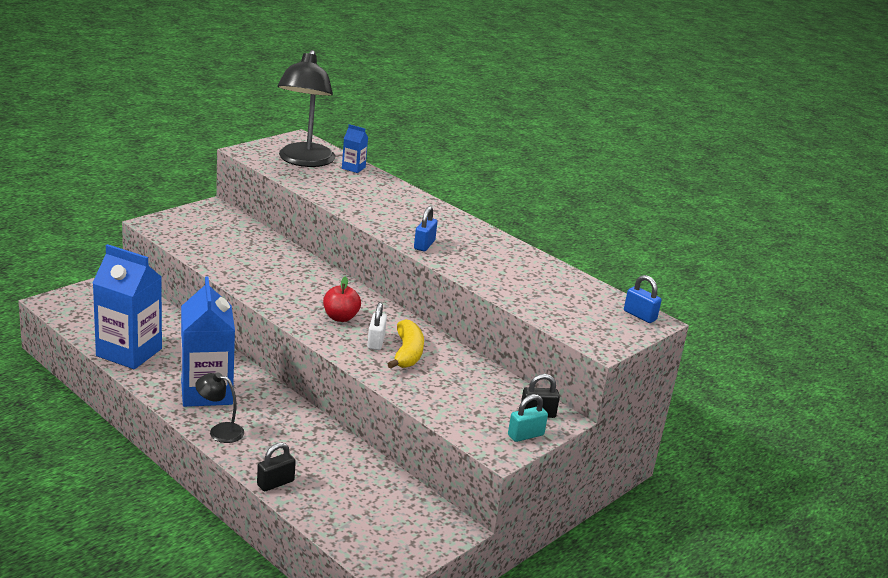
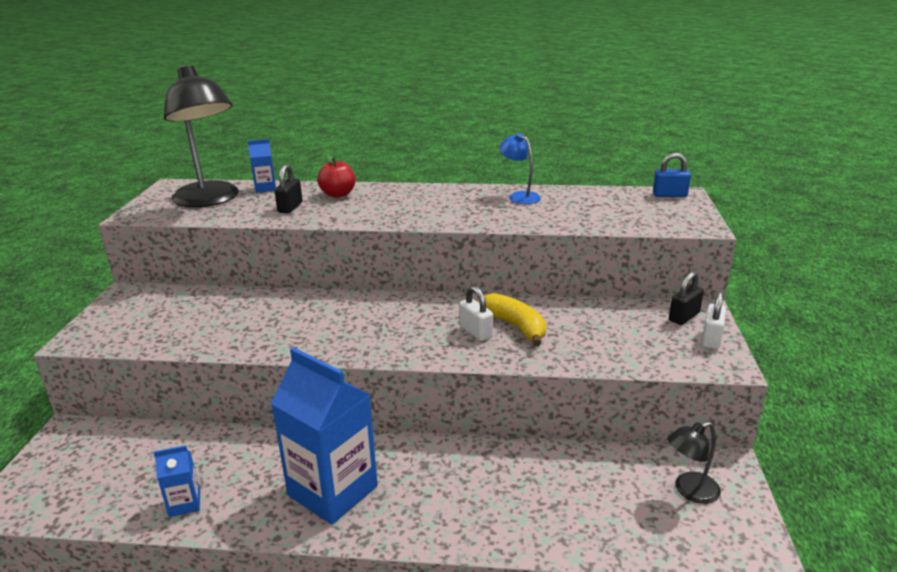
camera: 35 degrees left, 0 degrees up
blue carton [93,244,162,369] -> blue carton [154,445,200,517], size x0.45
black lamp [195,372,244,443] -> black lamp moved to [668,422,721,504]
black padlock [257,442,296,491] -> black padlock moved to [275,164,303,213]
red apple [323,276,361,322] -> red apple moved to [317,154,355,198]
blue padlock [414,206,437,251] -> none
turquoise padlock [508,394,548,442] -> white padlock [702,291,726,349]
none -> blue lamp [499,133,541,204]

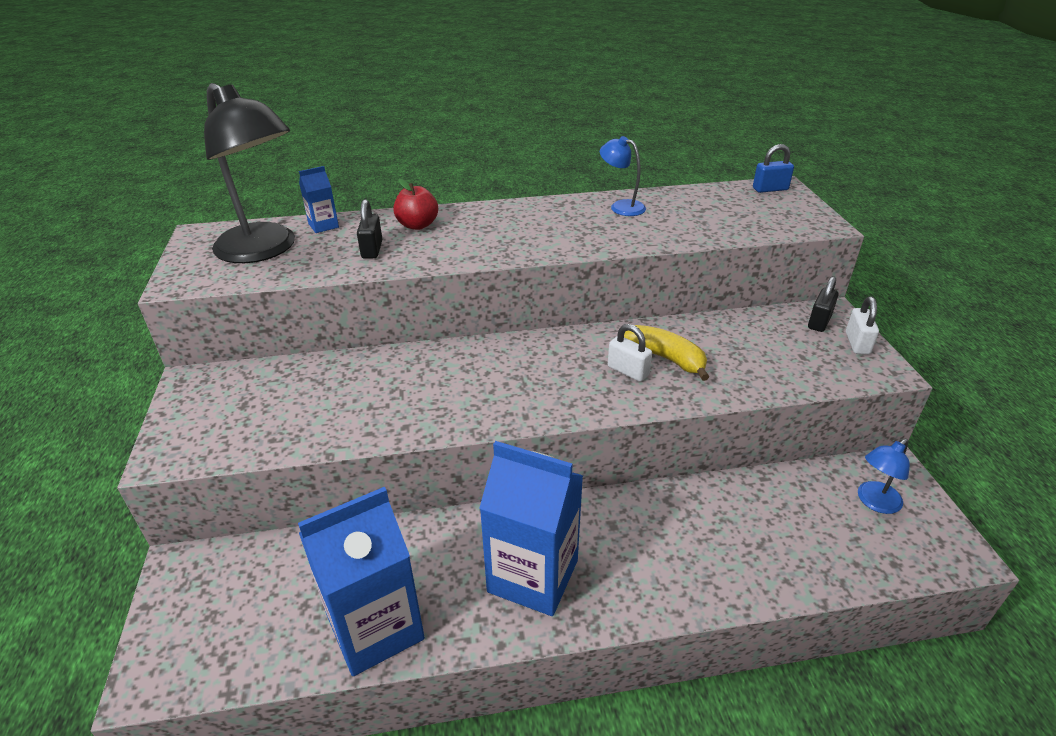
camera: 15 degrees left, 10 degrees up
blue carton [154,445,200,517] -> blue carton [298,487,425,676], size x2.25
black lamp [668,422,721,504] -> blue lamp [858,439,910,514]

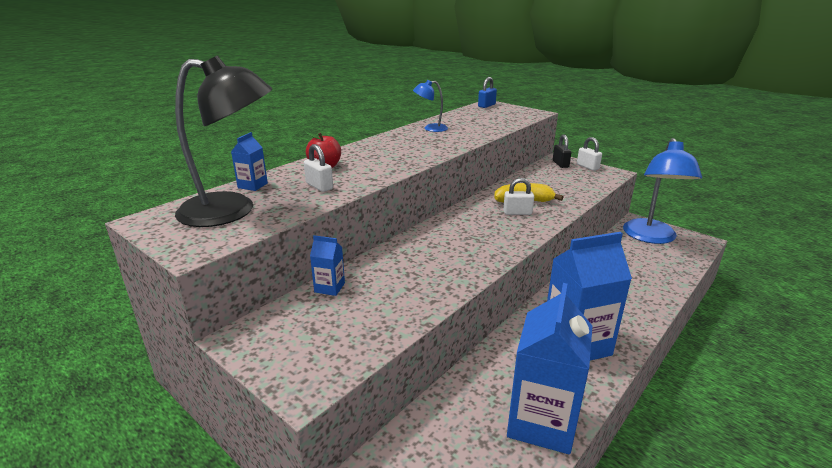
camera: 40 degrees left, 10 degrees down
black padlock [357,199,382,259] -> white padlock [304,144,333,192]
blue lamp [858,439,910,514] -> blue lamp [623,138,702,244], size x2.10
none -> blue carton [310,235,345,296]

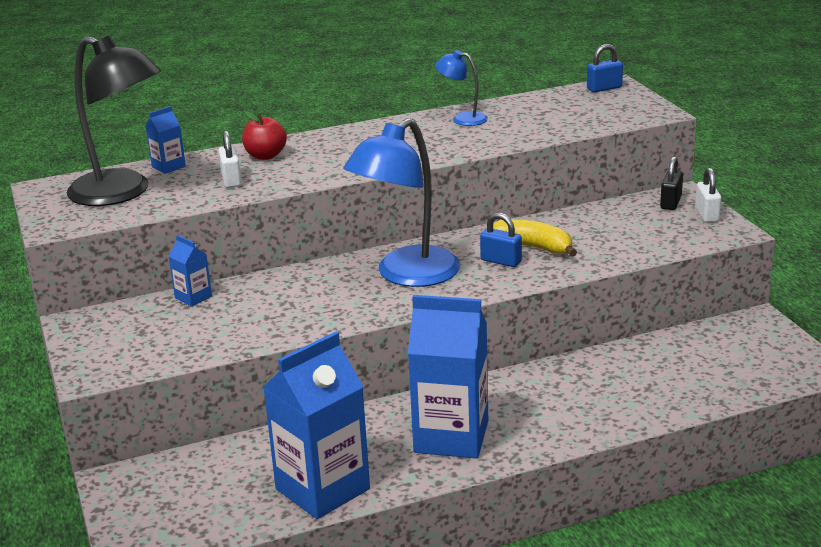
camera: 30 degrees right, 0 degrees up
white padlock [503,178,534,215] -> blue padlock [480,213,522,267]
blue lamp [623,138,702,244] -> blue lamp moved to [343,118,460,287]

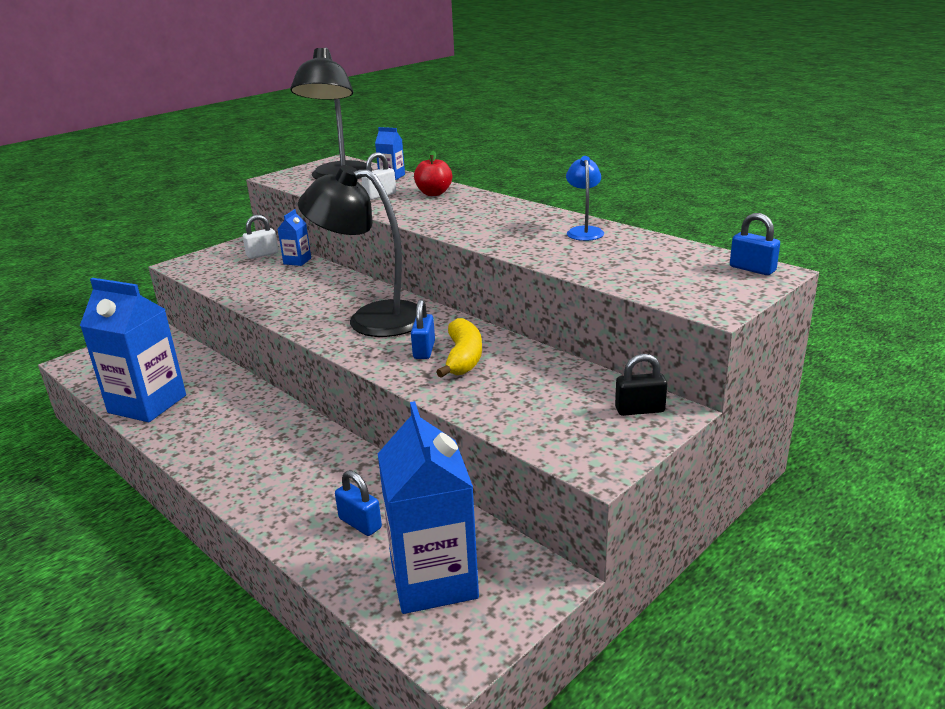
camera: 65 degrees right, 0 degrees up
blue lamp [343,118,460,287] -> black lamp [298,165,417,337]
blue carton [408,295,488,459] -> blue carton moved to [378,401,479,614]
white padlock [695,167,721,223] -> white padlock moved to [243,215,279,259]
none -> blue padlock [335,470,382,536]

